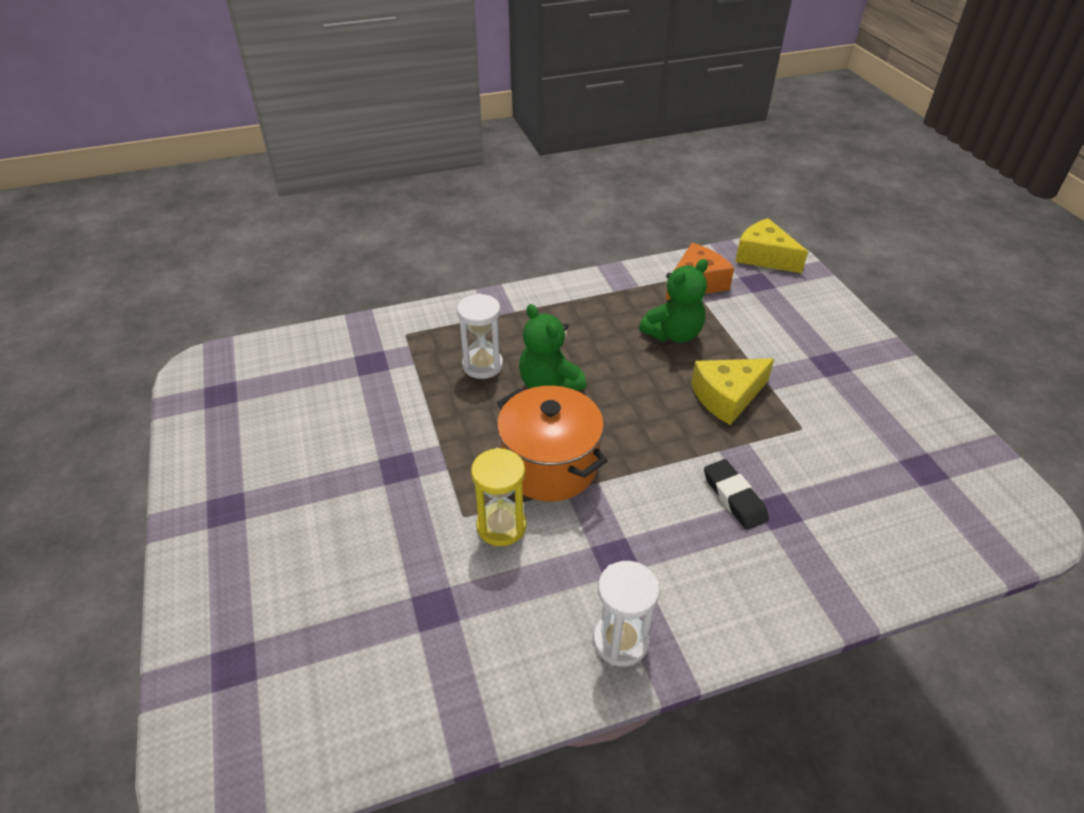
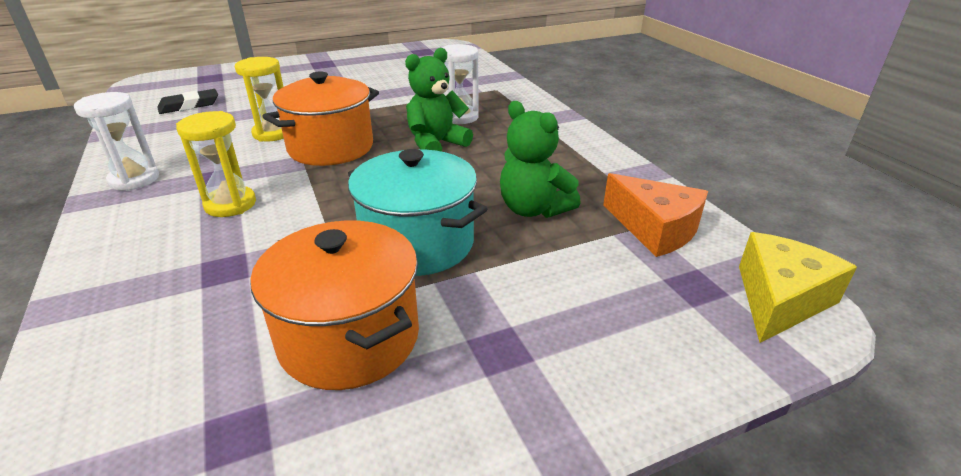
camera: 85 degrees right, 10 degrees down
yellow cheese [691,358,774,425] -> turquoise pot [348,149,487,276]
black eraser [704,459,769,530] -> black eraser moved to [157,89,218,114]
none -> yellow hourglass [176,111,256,217]
none -> orange pot [250,220,419,390]

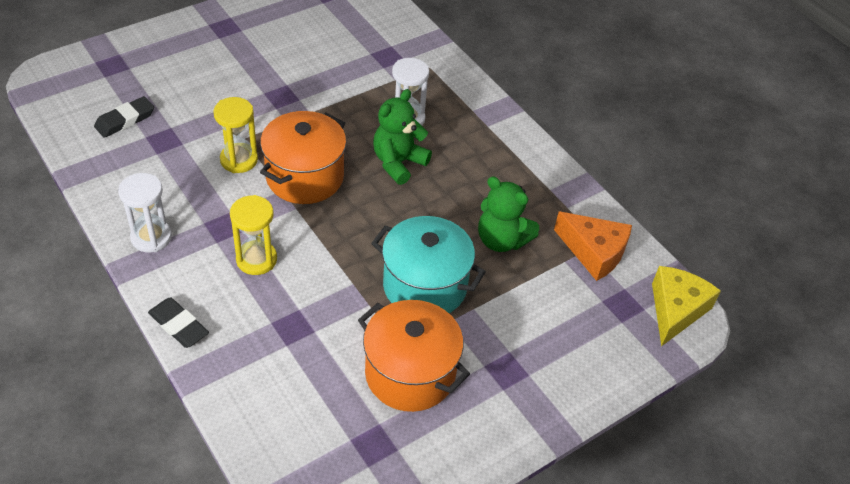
camera: 15 degrees left, 15 degrees up
none -> black eraser [148,297,209,348]

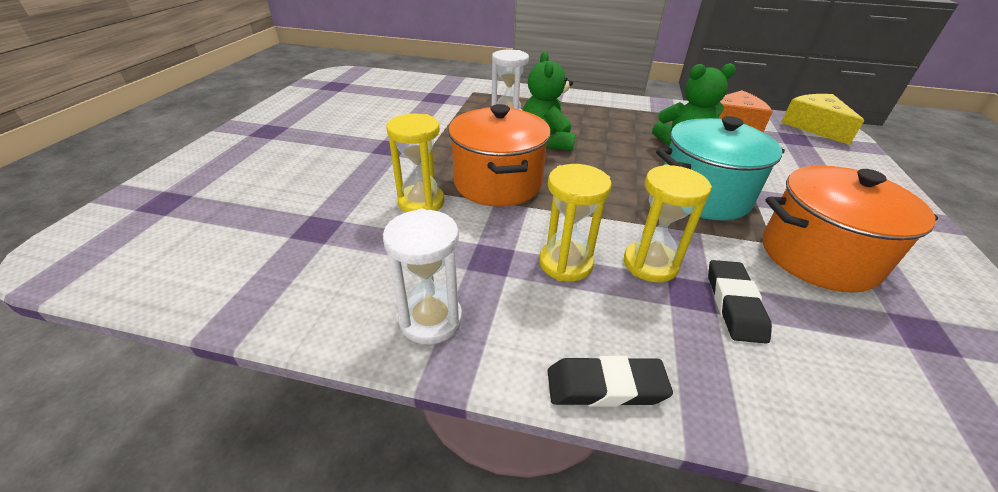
camera: 40 degrees left, 10 degrees down
black eraser [94,96,154,138] -> black eraser moved to [708,260,772,344]
none -> yellow hourglass [624,165,712,282]

